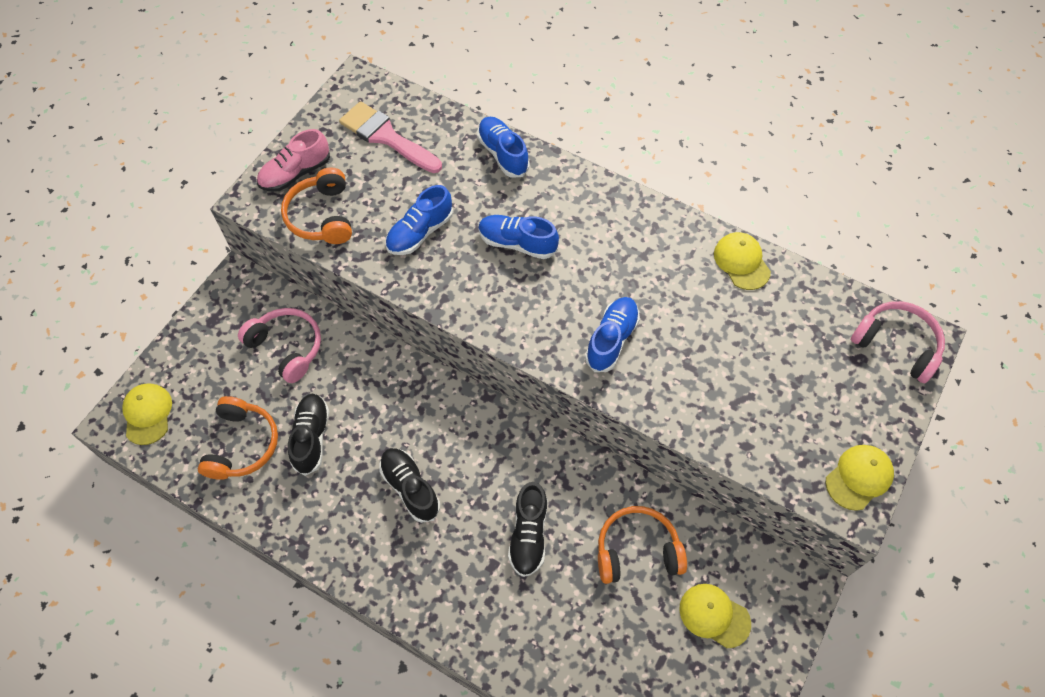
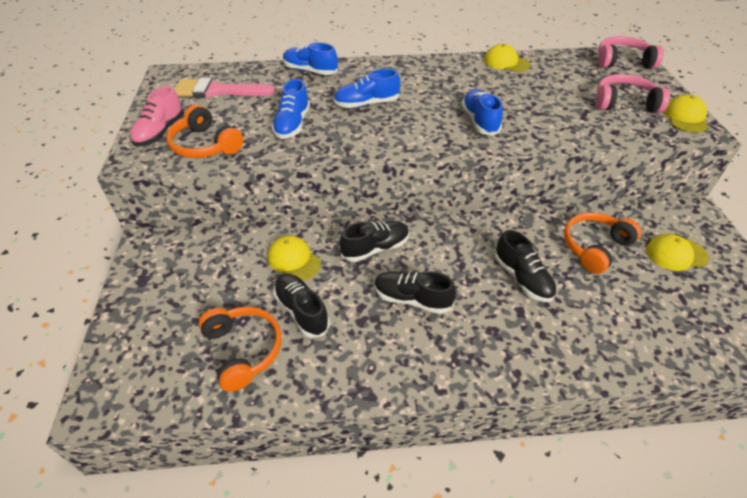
camera: 35 degrees left, 15 degrees down
yellow cap [122,384,172,445] -> yellow cap moved to [268,235,321,281]
pink headphones [238,308,321,383] -> pink headphones moved to [596,74,670,113]
none -> black shoe [339,221,409,262]

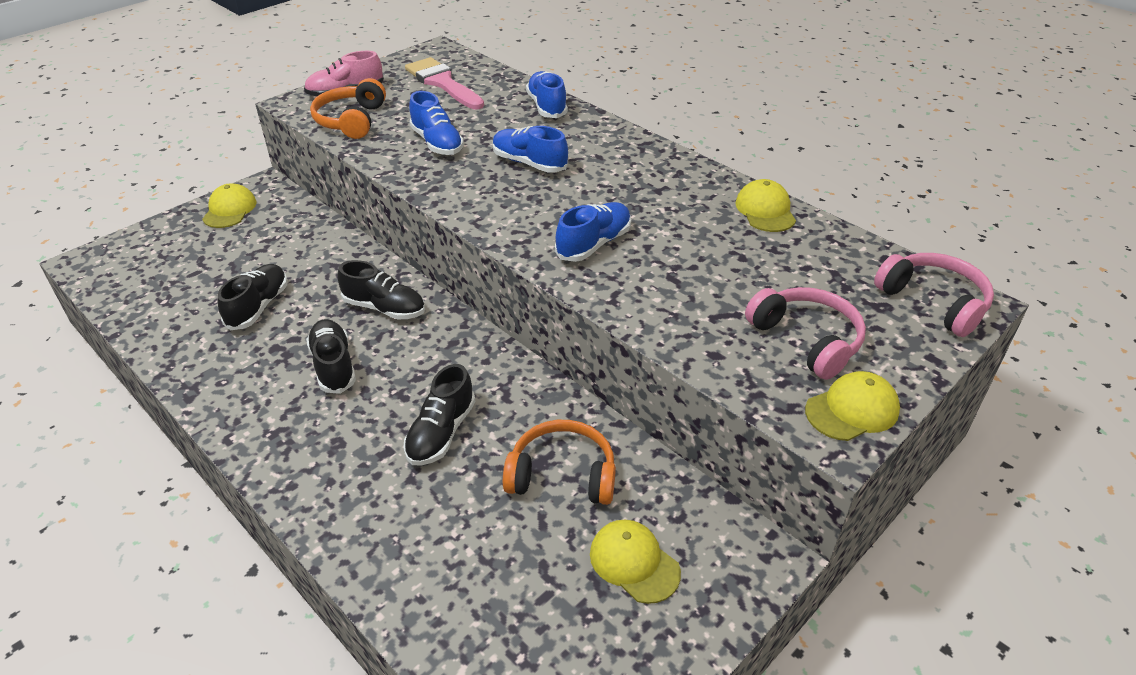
camera: 50 degrees right, 5 degrees down
orange headphones [199,307,282,392] -> none
yellow cap [268,235,321,281] -> yellow cap moved to [202,183,257,228]
blue shoe [272,79,310,139] -> blue shoe turned 90 degrees counterclockwise [409,91,464,155]

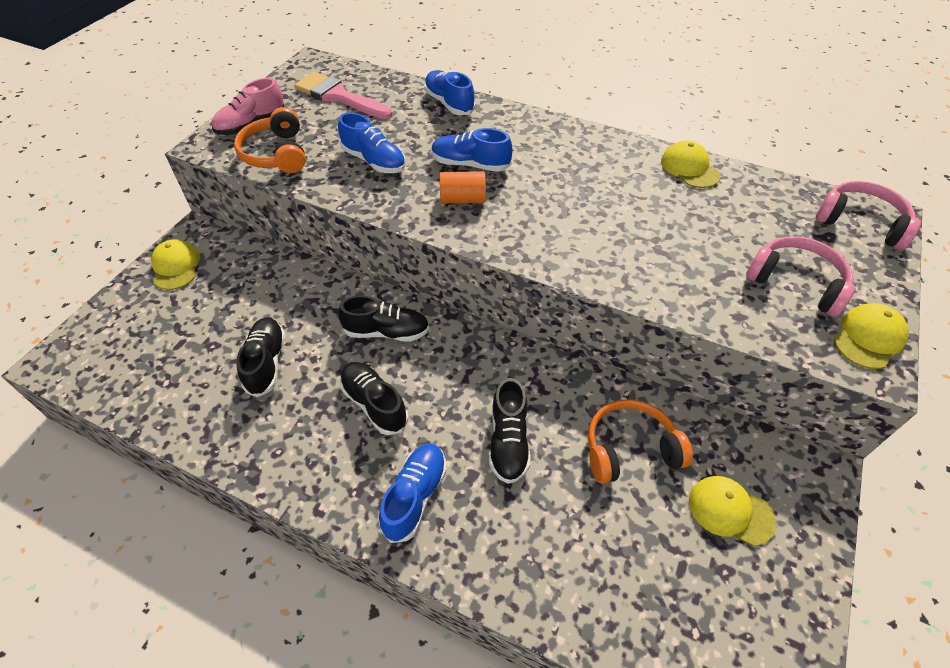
camera: 20 degrees left, 10 degrees up
blue shoe [555,202,631,262] -> blue shoe moved to [379,443,446,543]
none -> orange cylinder [440,171,486,204]

